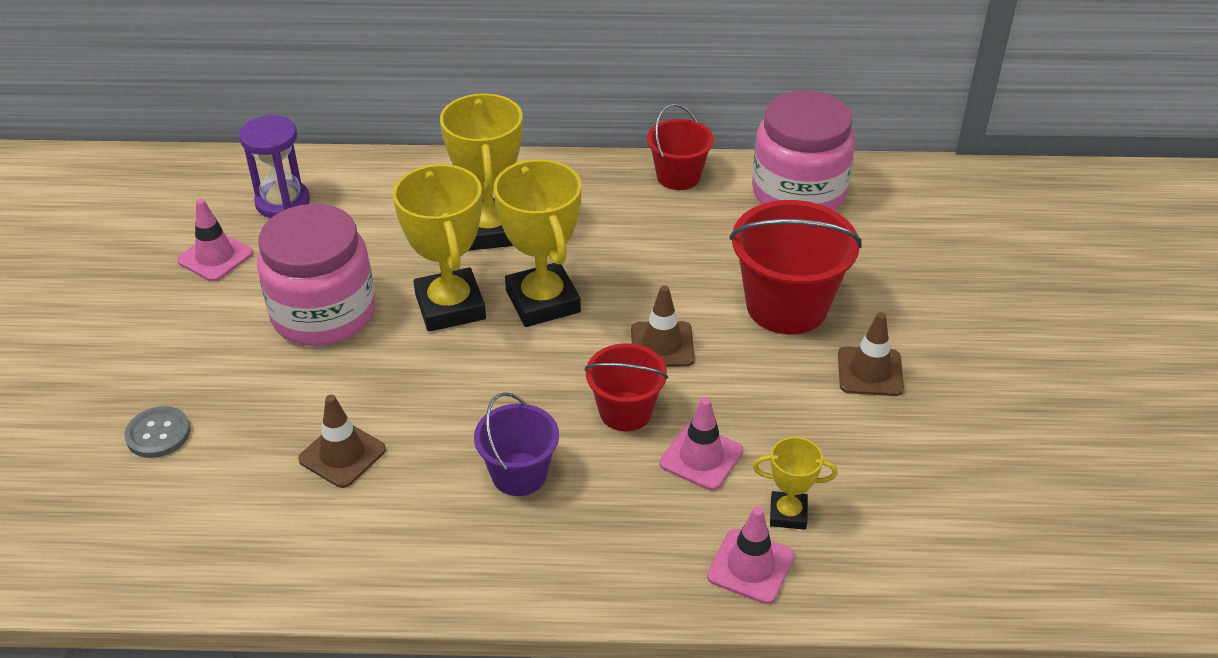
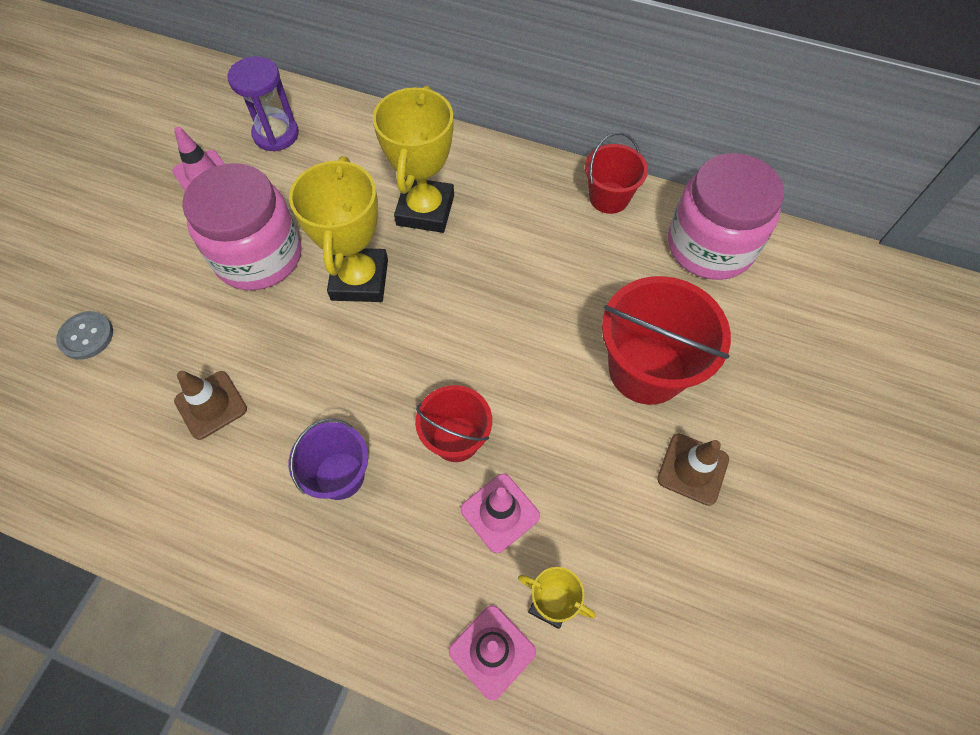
camera: 20 degrees right, 20 degrees up
yellow trophy [494,159,582,327] -> none
brown traffic cone [631,285,695,367] -> none

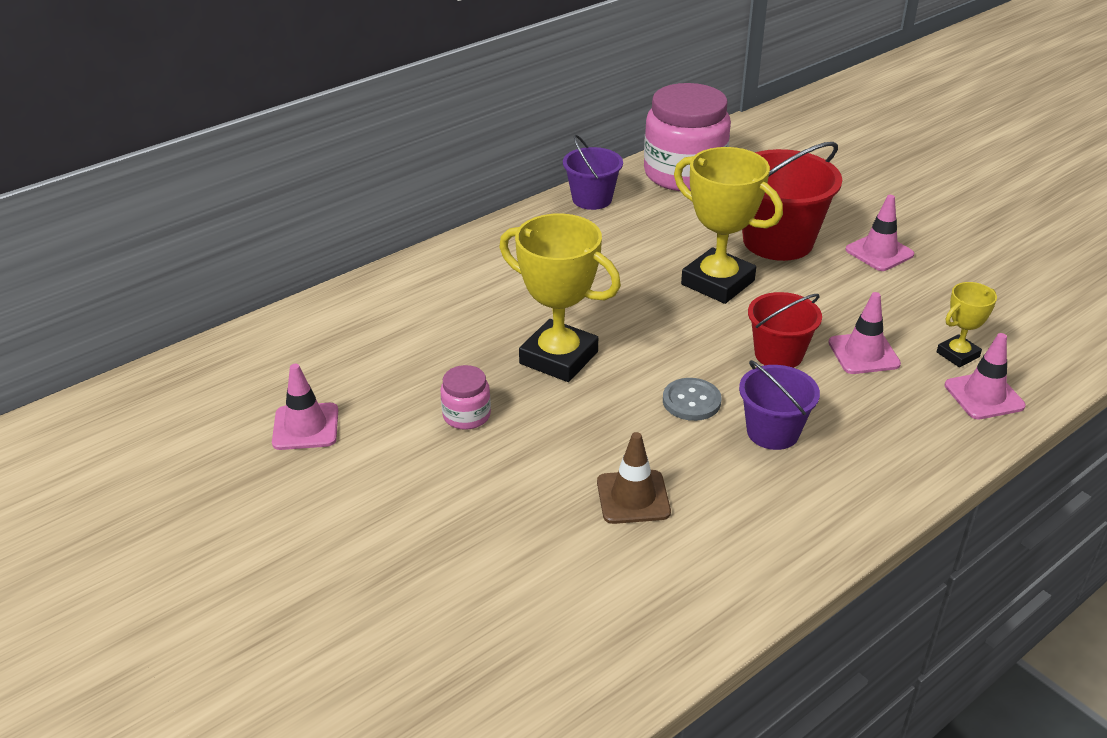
camera: 60 degrees left, 25 degrees down
grey button [56,311,113,360] -> grey button moved to [663,378,722,421]
pink jar [182,163,302,290] -> pink jar [440,365,491,430], size x0.44
purple hourglass [228,56,299,152] -> none
yellow trophy [373,85,454,233] -> yellow trophy moved to [674,147,783,304]
red bucket [585,132,648,214] -> purple bucket [563,135,623,210]
brown traffic cone [657,434,729,506] -> pink traffic cone [845,195,914,271]

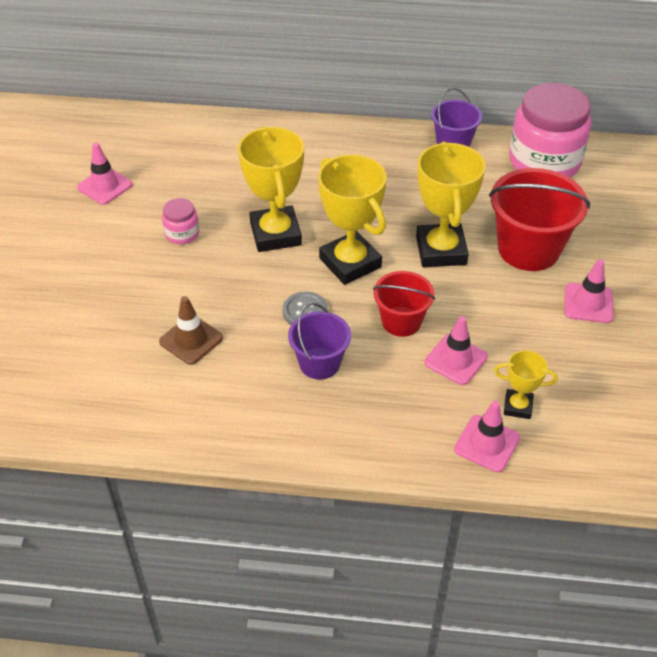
camera: 45 degrees right, 10 degrees up
none -> yellow trophy [318,155,387,285]

